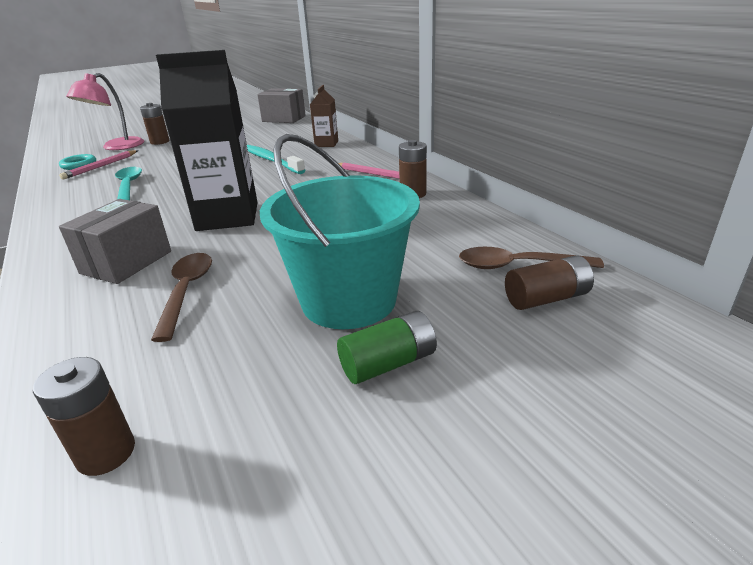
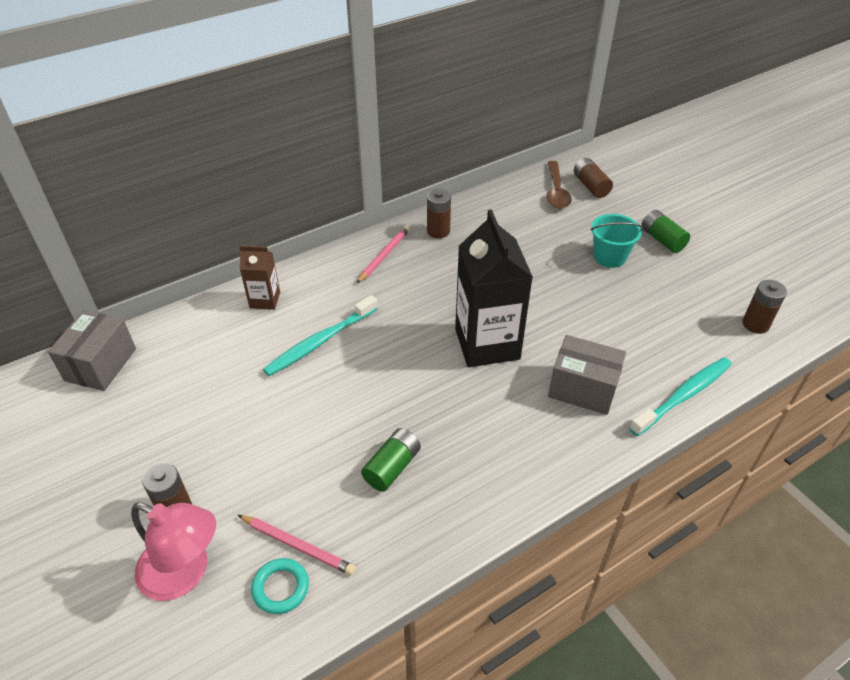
camera: 95 degrees left, 15 degrees up
turquoise spoon [115,167,142,200] -> green battery [361,428,421,492]
brown spoon [151,253,212,342] -> none
turquoise bucket [260,134,420,329] -> turquoise bucket [591,214,643,268], size x0.55
none -> turquoise toothbrush [629,357,732,436]

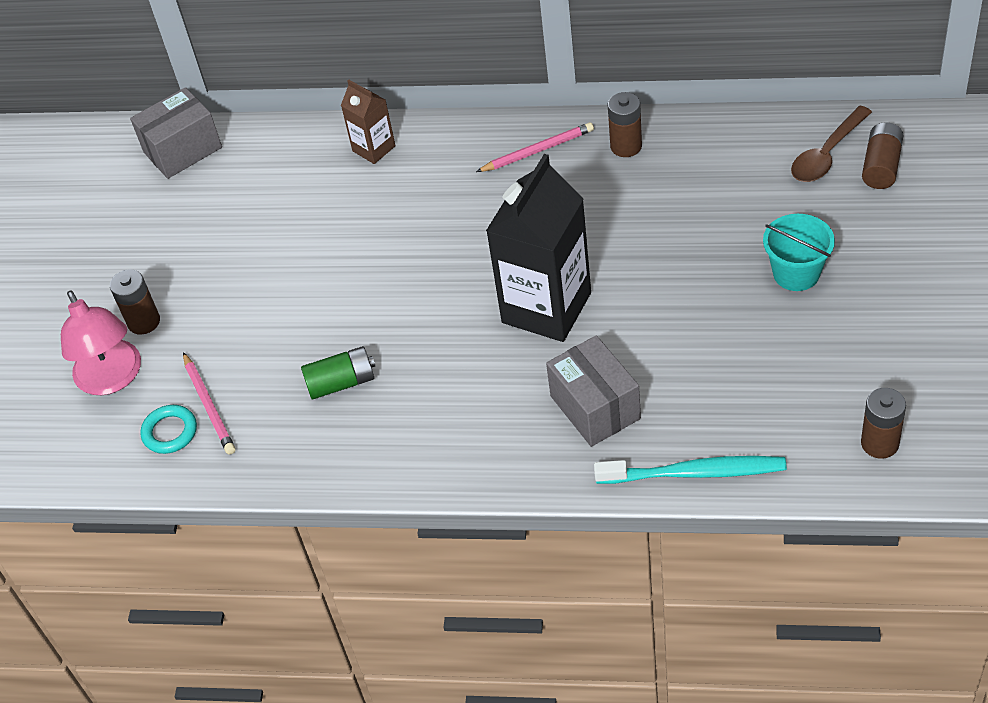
camera: 45 degrees right, 5 degrees up
turquoise toothbrush [263,295,378,376] -> none
green battery [641,210,690,253] -> none

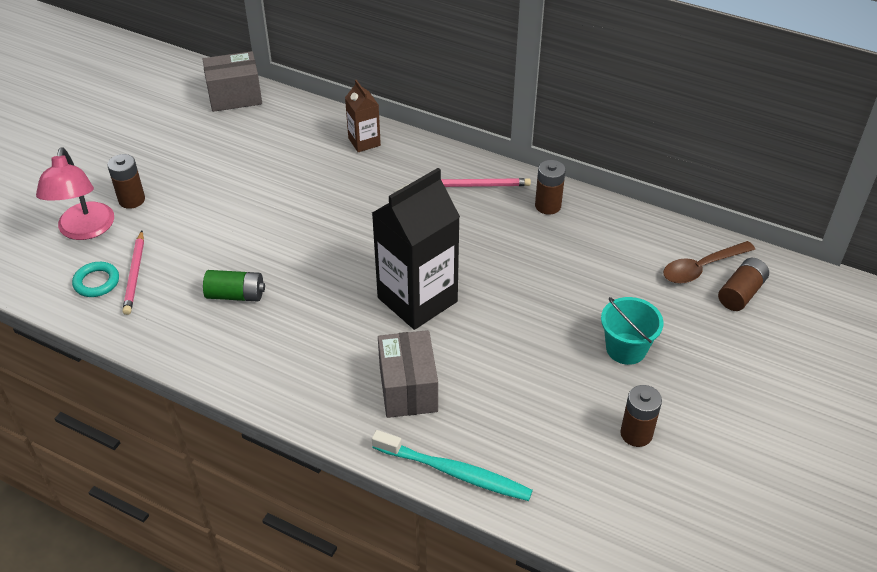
camera: 15 degrees right, 5 degrees down
brown battery [861,388,906,459] -> brown battery moved to [620,385,662,447]

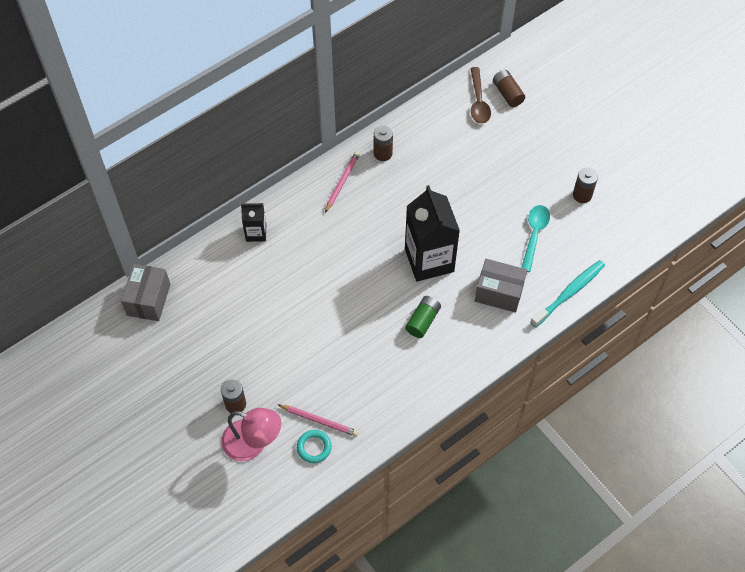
camera: 65 degrees left, 15 degrees up
green battery [203,270,265,302] -> green battery moved to [405,296,441,338]
brown carton [345,80,381,152] -> black carton [241,203,266,242]
turquoise bucket [601,297,664,365] -> none
none -> turquoise spoon [521,205,550,272]

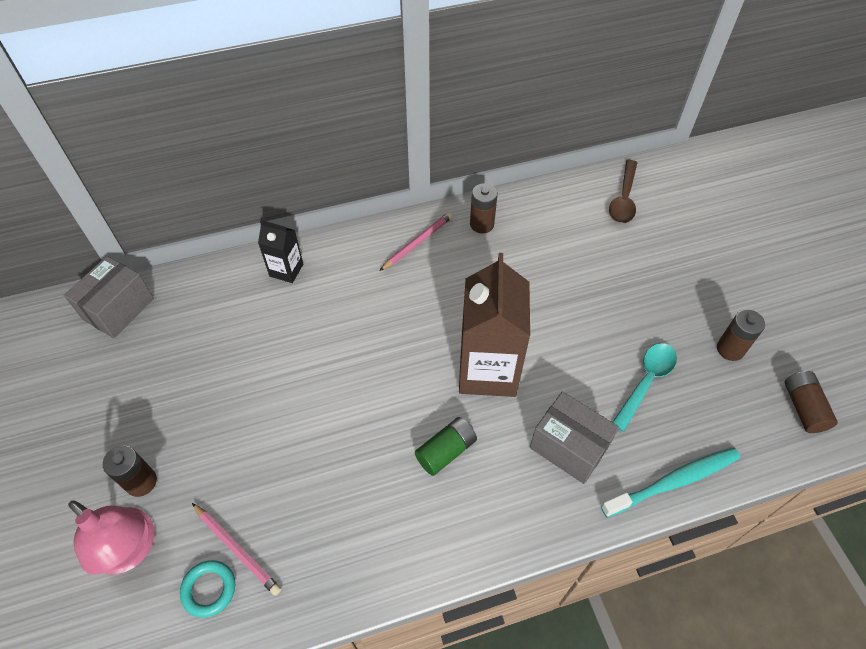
camera: 20 degrees right, 5 degrees down
black carton [405,185,460,282] -> brown carton [459,253,530,397]
brown battery [493,70,525,107] -> brown battery moved to [784,371,838,433]

